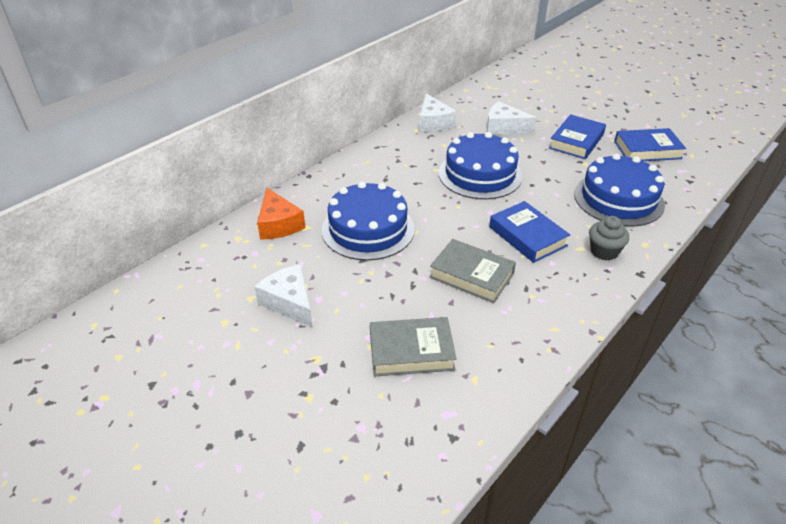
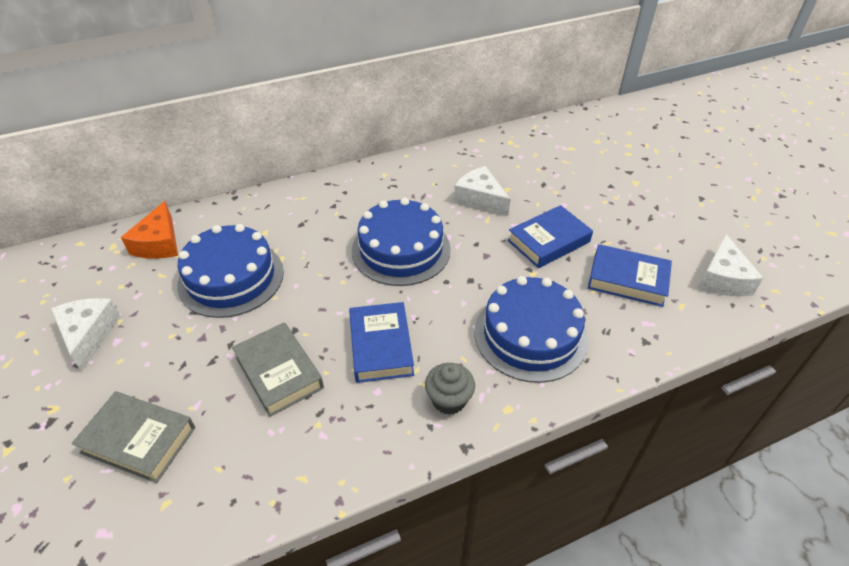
camera: 25 degrees right, 5 degrees up
white cheese [419,93,456,132] -> white cheese moved to [698,234,763,296]

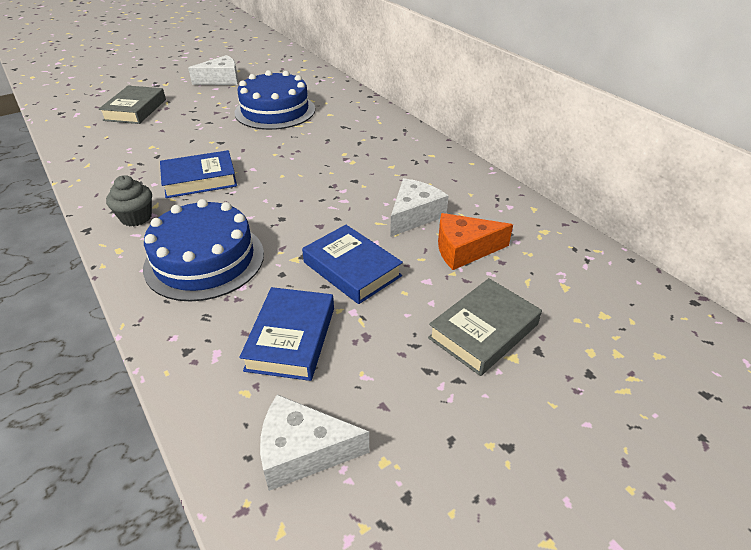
camera: 80 degrees right, 5 degrees down
orange cheese [121,201,178,259] -> orange cheese moved to [438,213,513,270]
grey book [232,322,324,417] -> grey book moved to [428,278,542,376]
blue cake [352,198,451,286] -> none

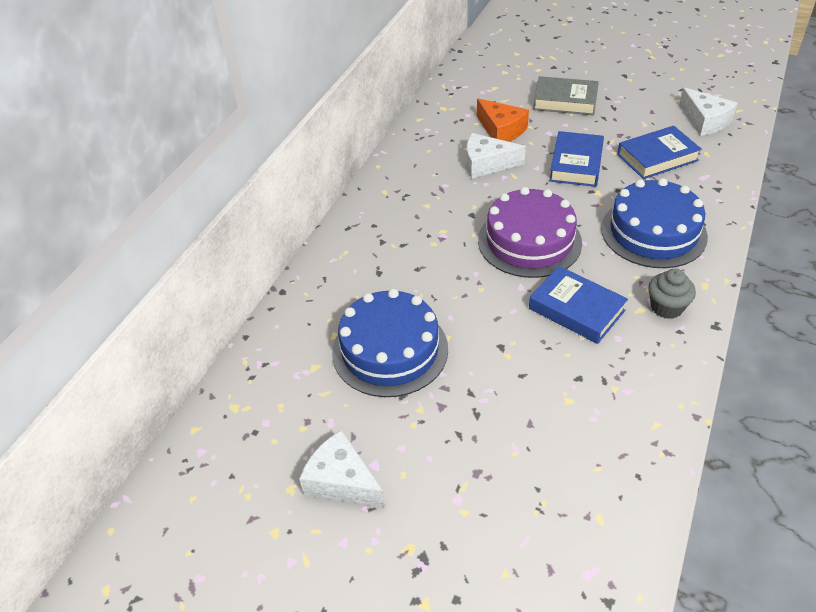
camera: 120 degrees left, 5 degrees up
grey book [99,86,166,124] -> none
none -> purple cake [478,187,582,278]

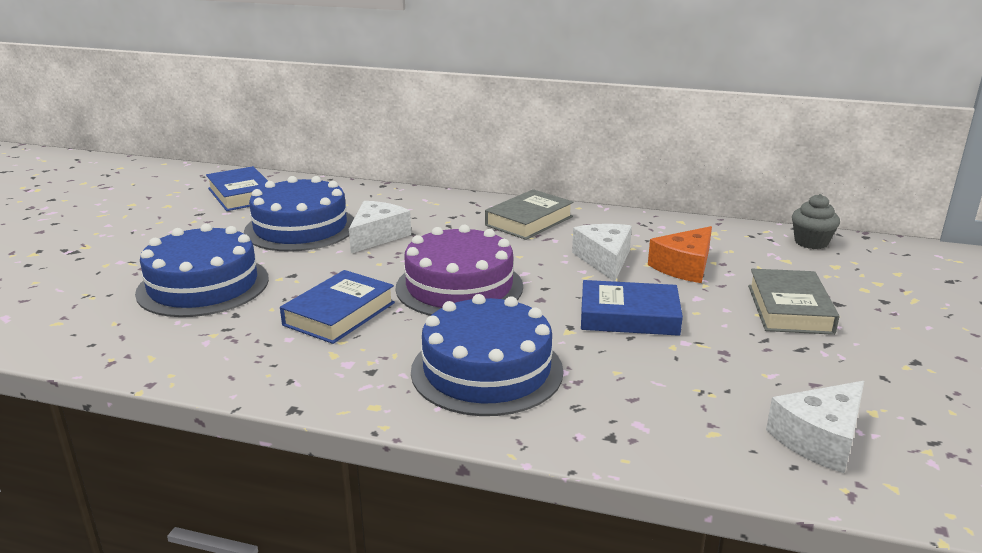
camera: 80 degrees right, 20 degrees down
white cheese [299,430,385,507] -> white cheese moved to [349,201,411,253]
blue book [617,126,702,179] -> blue book moved to [206,166,268,211]
grey cupcake [648,269,696,319] -> grey cupcake moved to [792,194,840,249]
none -> blue cake [135,224,269,317]
none -> grey book [485,189,574,240]

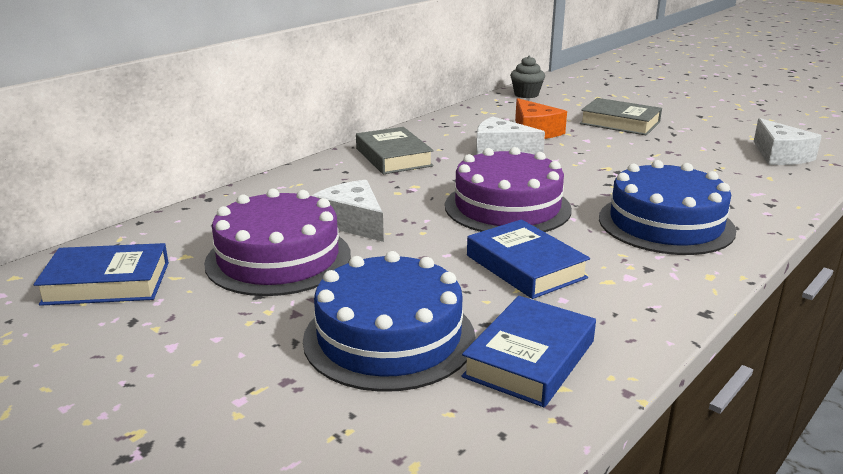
camera: 65 degrees left, 0 degrees up
blue cake [244,176,354,252] -> purple cake [204,188,351,296]
blue book [581,280,683,336] -> blue book moved to [462,296,596,407]

